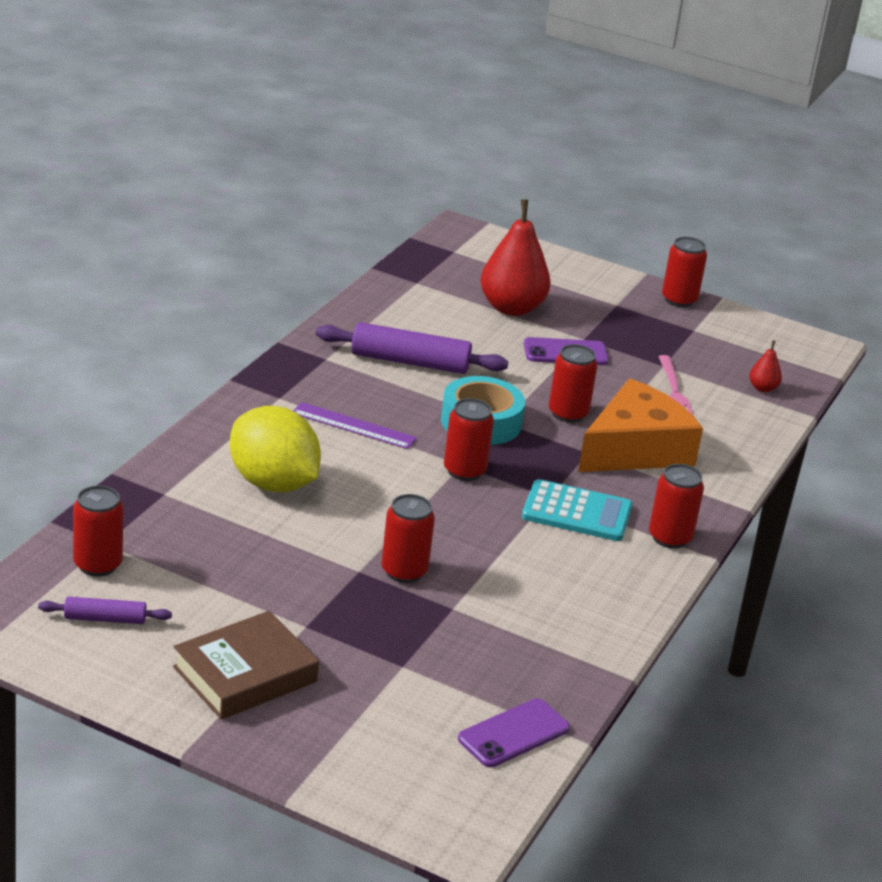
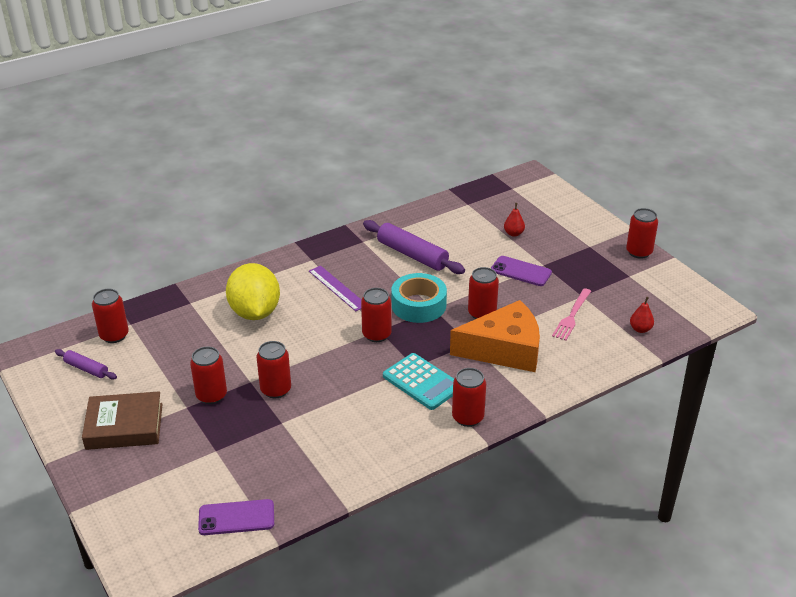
camera: 35 degrees right, 5 degrees up
red pear [480,199,551,316] -> red pear [504,203,525,237], size x0.44
none -> red can [190,347,227,404]

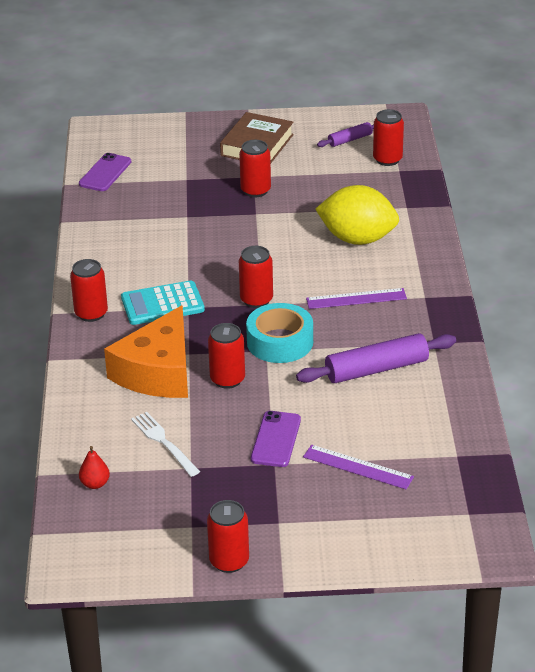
camera: 120 degrees right, 0 degrees up
red can [257,341,291,398] -> none
purple phone [491,256,552,286] -> purple phone turned 45 degrees counterclockwise [251,411,301,467]
red pear [504,203,525,237] -> purple ruler [303,445,414,489]
pink fork [552,288,591,341] -> white fork [131,412,200,477]

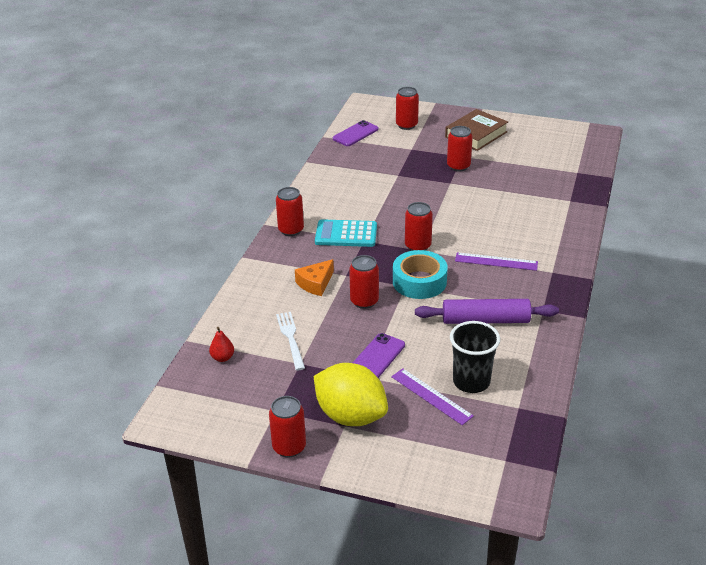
camera: 20 degrees right, 0 degrees up
orange cheese [104,305,188,398] -> orange cheese [295,259,334,296], size x0.51
yellow lemon [315,185,399,245] -> yellow lemon moved to [314,363,388,426]
purple rolling pin [317,122,374,147] -> none
red can [373,109,404,166] -> red can moved to [396,87,419,130]
none -> black cup [450,321,500,393]

